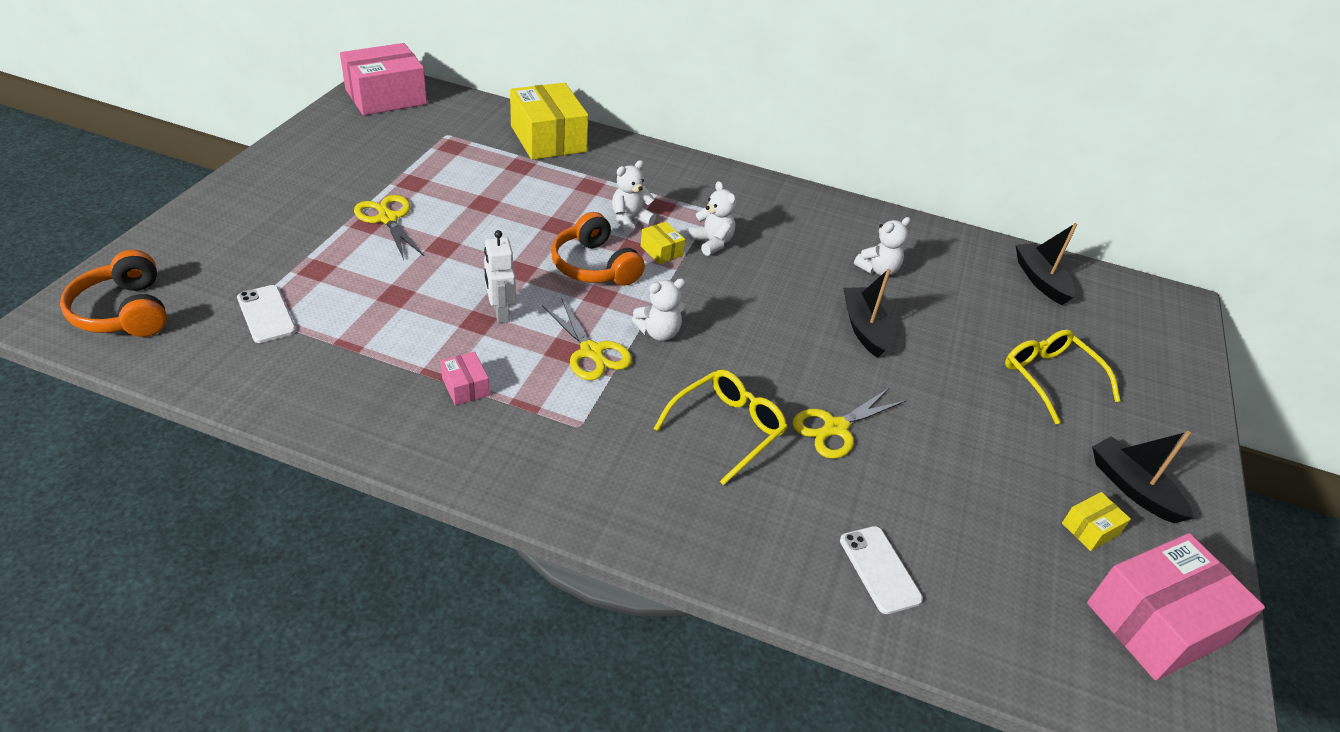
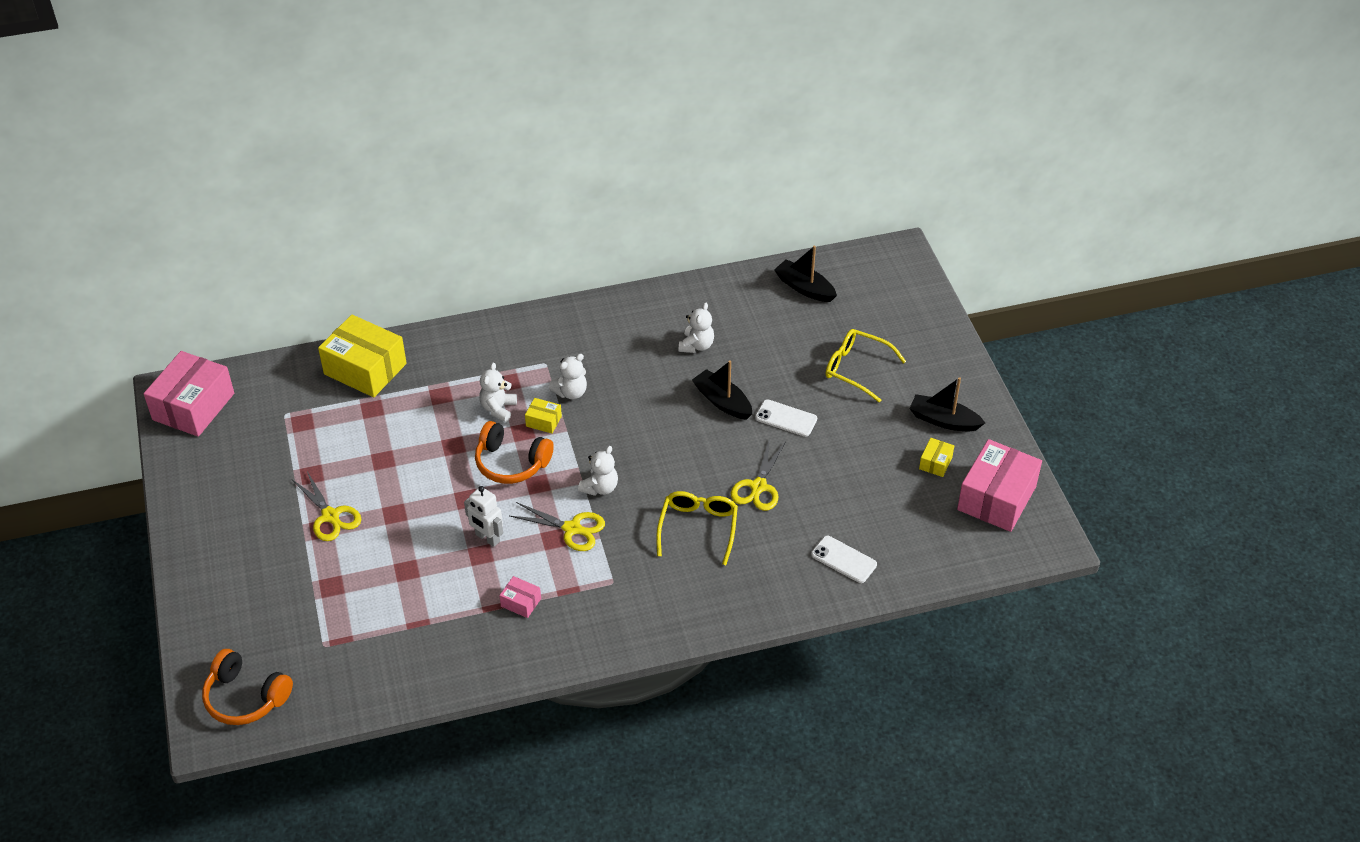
camera: 30 degrees left, 5 degrees up
white phone [237,285,296,343] -> white phone moved to [755,399,817,437]
yellow scissors [354,195,424,260] -> yellow scissors turned 150 degrees counterclockwise [292,472,361,541]
white teddy bear [689,181,736,256] -> white teddy bear turned 120 degrees clockwise [549,354,587,399]

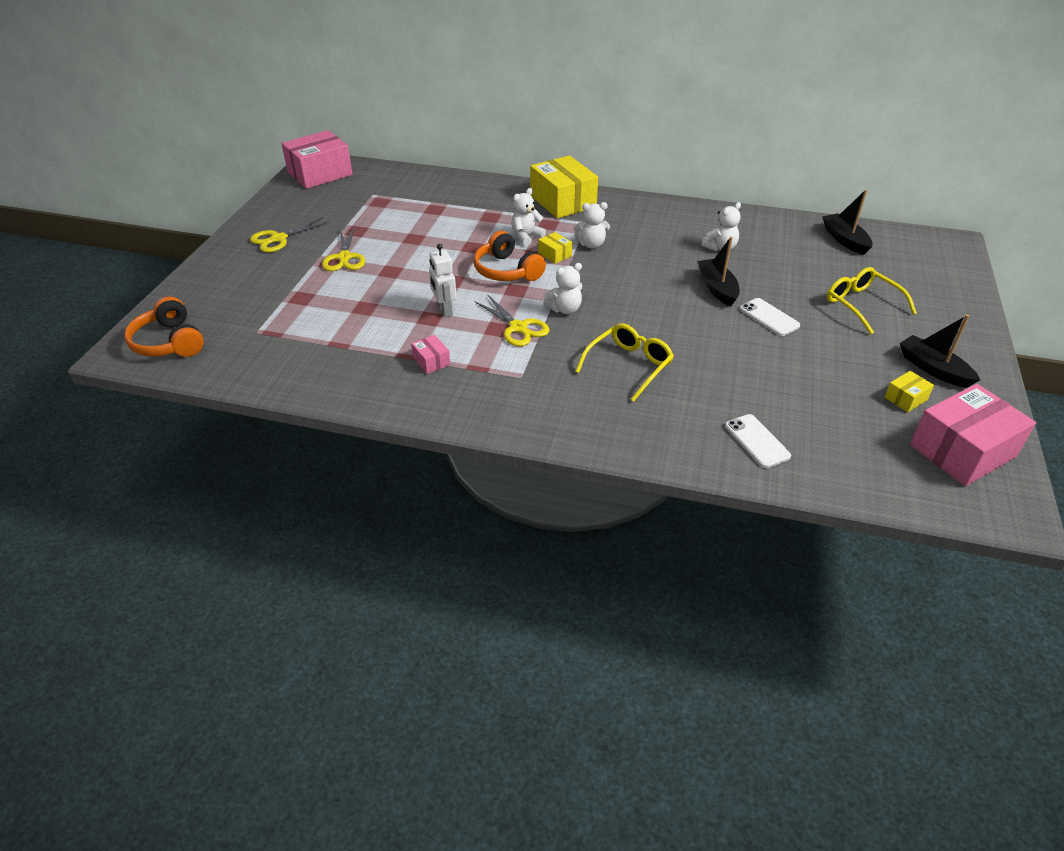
camera: 30 degrees right, 5 degrees down
yellow box [318,315,407,397] -> yellow box moved to [530,155,598,218]
yellow scissors [731,438,785,511] -> yellow scissors moved to [250,217,330,252]

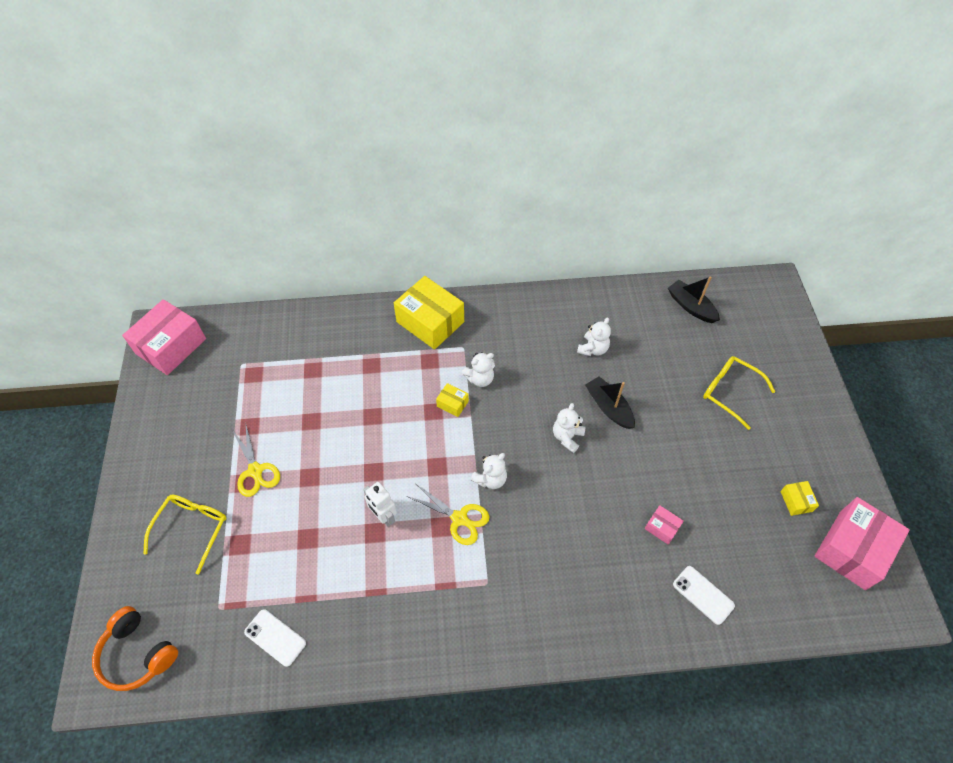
camera: 20 degrees left, 15 degrees up
yellow scissors [250,217,330,252] -> none
pink box [411,335,450,374] -> pink box moved to [645,505,684,545]
orange headphones [474,231,546,281] -> none
white teddy bear [511,188,546,246] -> white teddy bear moved to [553,403,585,453]
yellow glasses [575,323,674,402] -> yellow glasses moved to [143,495,227,574]
white phone [740,298,800,336] -> white phone moved to [244,609,306,667]
yellow box [885,371,934,412] -> yellow box turned 45 degrees counterclockwise [780,481,819,516]
black boat [900,315,980,388] -> none

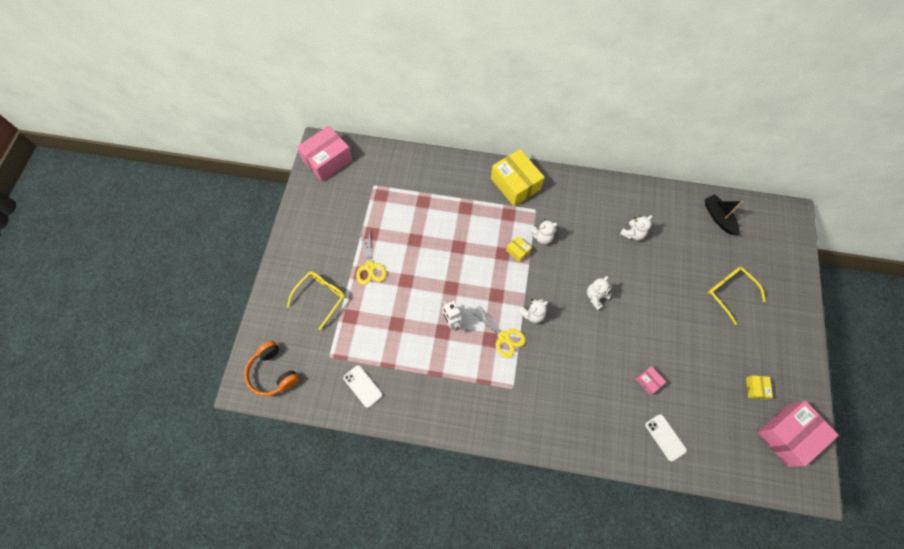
camera: 15 degrees right, 10 degrees up
black boat [585,376,635,429] -> none

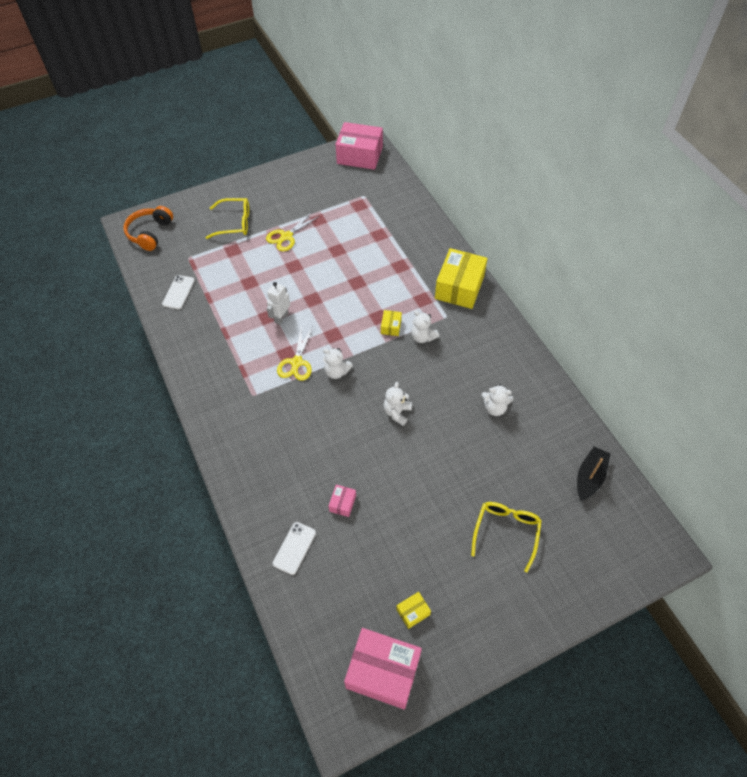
camera: 55 degrees right, 10 degrees down
white teddy bear [587,276,612,310] -> white teddy bear turned 75 degrees counterclockwise [383,382,412,426]

